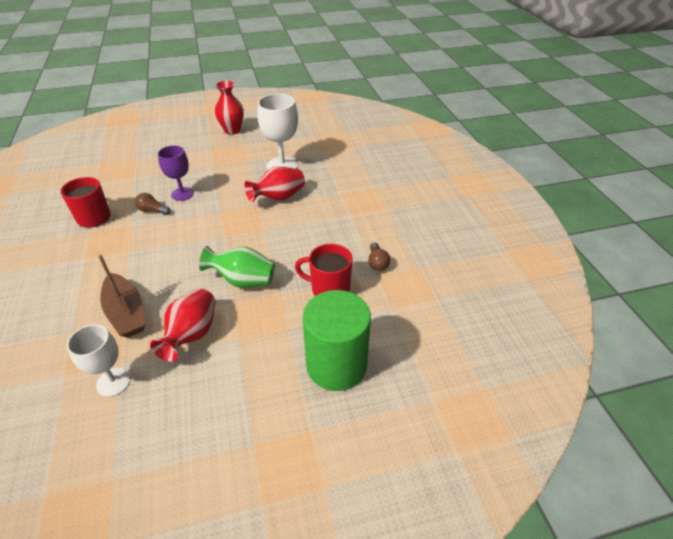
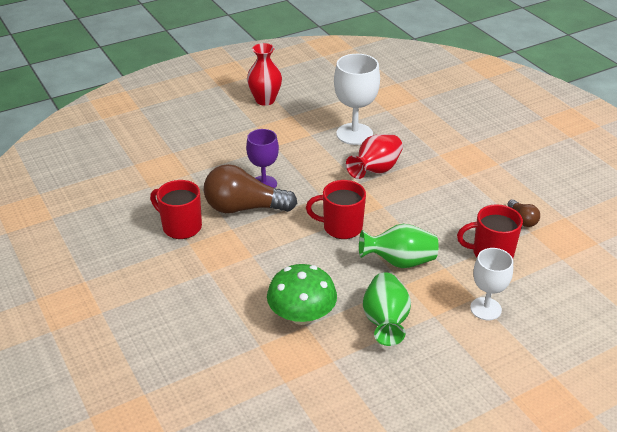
camera: 15 degrees left, 5 degrees down
white goblet [67,324,131,397] -> white goblet moved to [470,248,513,320]
brown boat [97,254,146,338] -> green mushroom [267,264,337,325]
brown light bulb [135,193,171,215] -> brown light bulb [204,164,297,213], size x2.16
red vase [150,289,216,362] -> green vase [363,272,411,346]
green cylinder [303,290,371,391] -> none
none -> red mug [306,180,366,239]

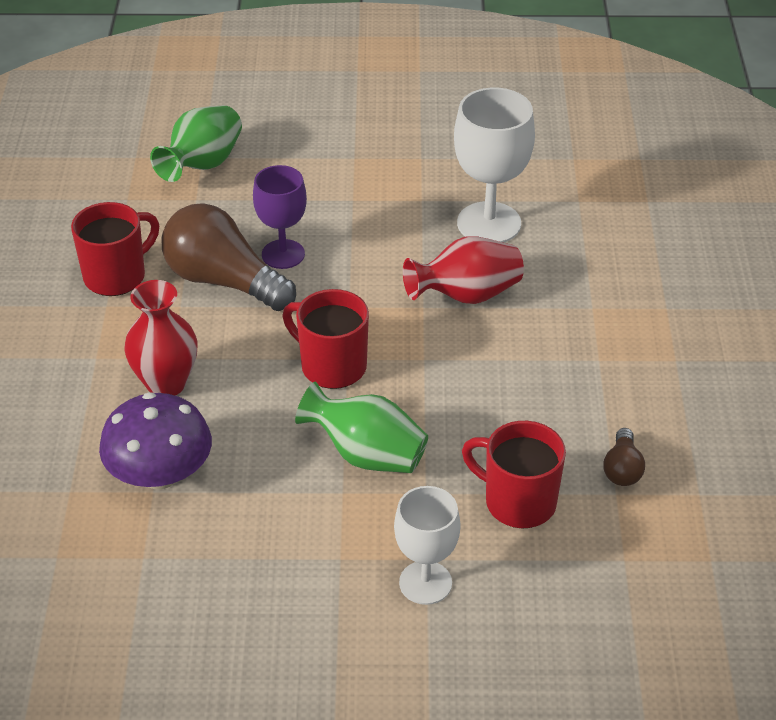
camera: 30 degrees right, 5 degrees up
red mug [150,180,202,239] -> red mug turned 75 degrees clockwise [71,202,159,296]
red vase [247,43,282,106] -> red vase moved to [124,280,197,396]
green mushroom [267,264,337,325] -> purple mushroom [99,392,212,489]
green vase [363,272,411,346] -> green vase moved to [150,105,242,182]

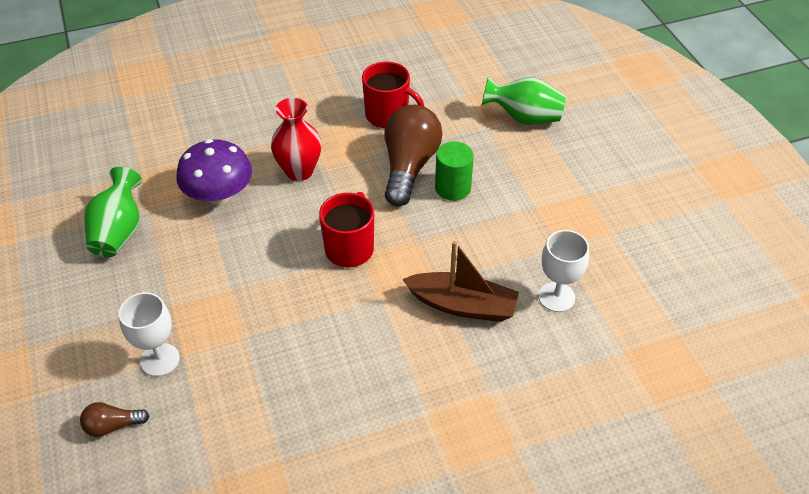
camera: 70 degrees right, 5 degrees up
purple goblet [253,165,307,269] -> green cylinder [435,141,474,201]
green vase [295,382,428,473] -> green vase moved to [84,167,142,257]
red vase [403,237,524,304] -> brown boat [402,241,519,322]
white goblet [454,88,535,243] -> white goblet [539,230,589,312], size x0.66
red mug [462,421,566,529] -> none
brown light bulb [603,428,645,486] -> brown light bulb moved to [80,402,149,437]

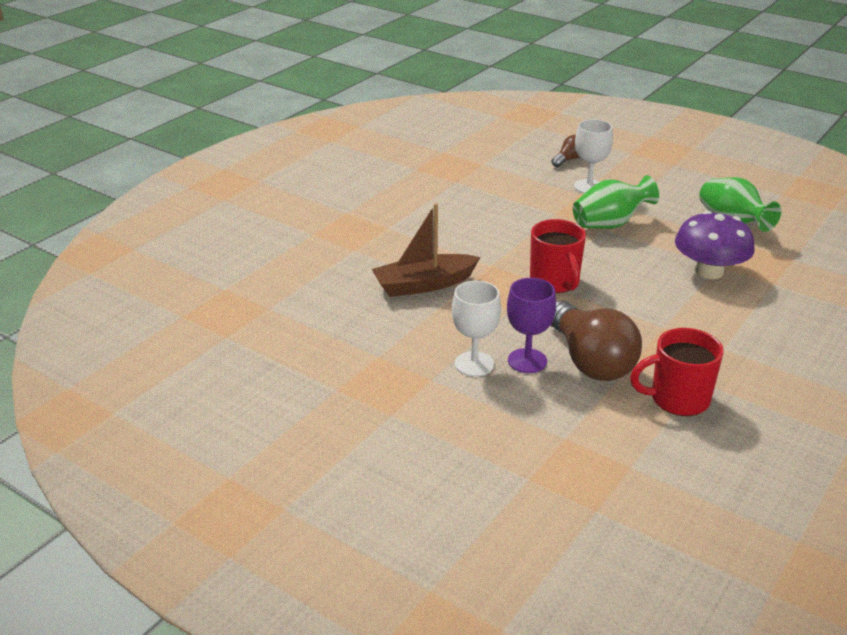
camera: 145 degrees right, 15 degrees down
red vase [271,98,322,181] -> none
green cylinder [435,141,474,201] -> purple goblet [507,278,556,373]
green vase [482,76,566,125] -> green vase moved to [573,175,659,229]
white goblet [539,230,589,312] -> white goblet moved to [452,280,501,377]

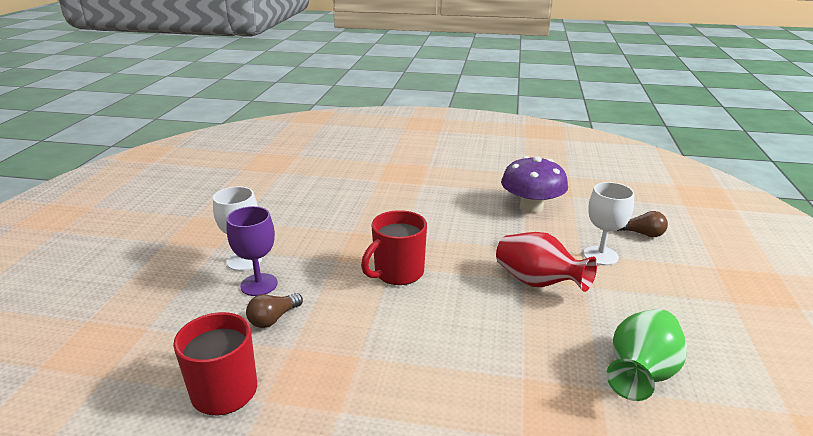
camera: 65 degrees right, 5 degrees down
brown boat [372,203,480,297] -> none
brown light bulb [551,301,642,381] -> brown light bulb [246,293,303,328], size x0.46
green vase [573,175,659,229] -> red vase [496,232,597,292]
purple mushroom [675,211,755,279] -> purple mushroom moved to [501,156,568,213]

